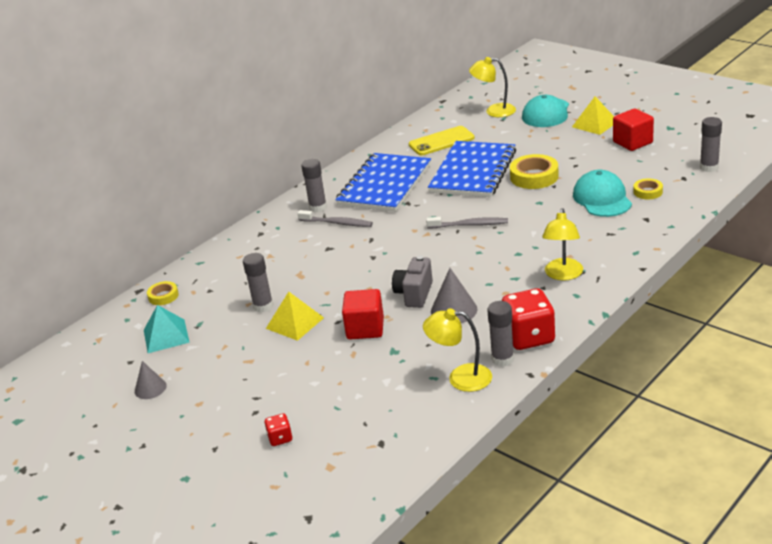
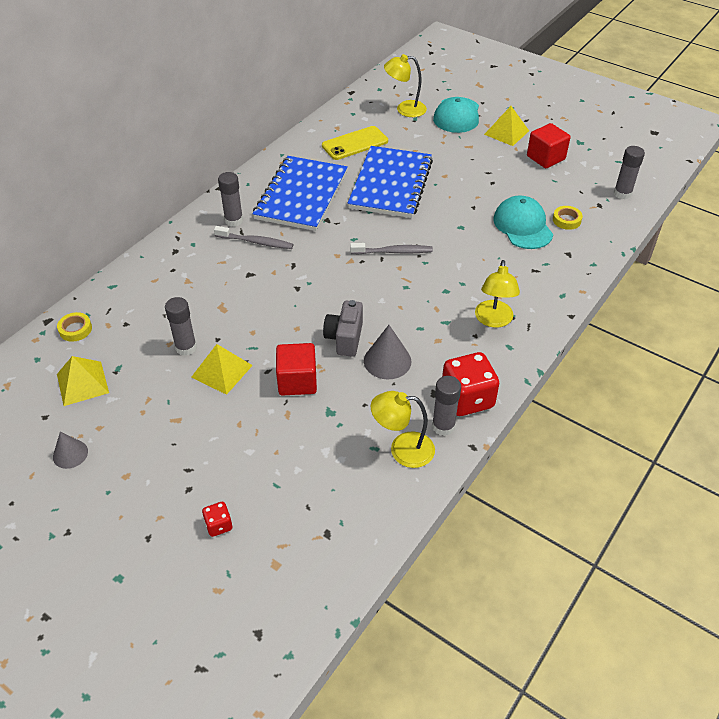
camera: 10 degrees left, 15 degrees up
turquoise pyramid [144,305,190,353] -> yellow pyramid [57,356,109,406]
yellow tape [510,154,559,189] -> none

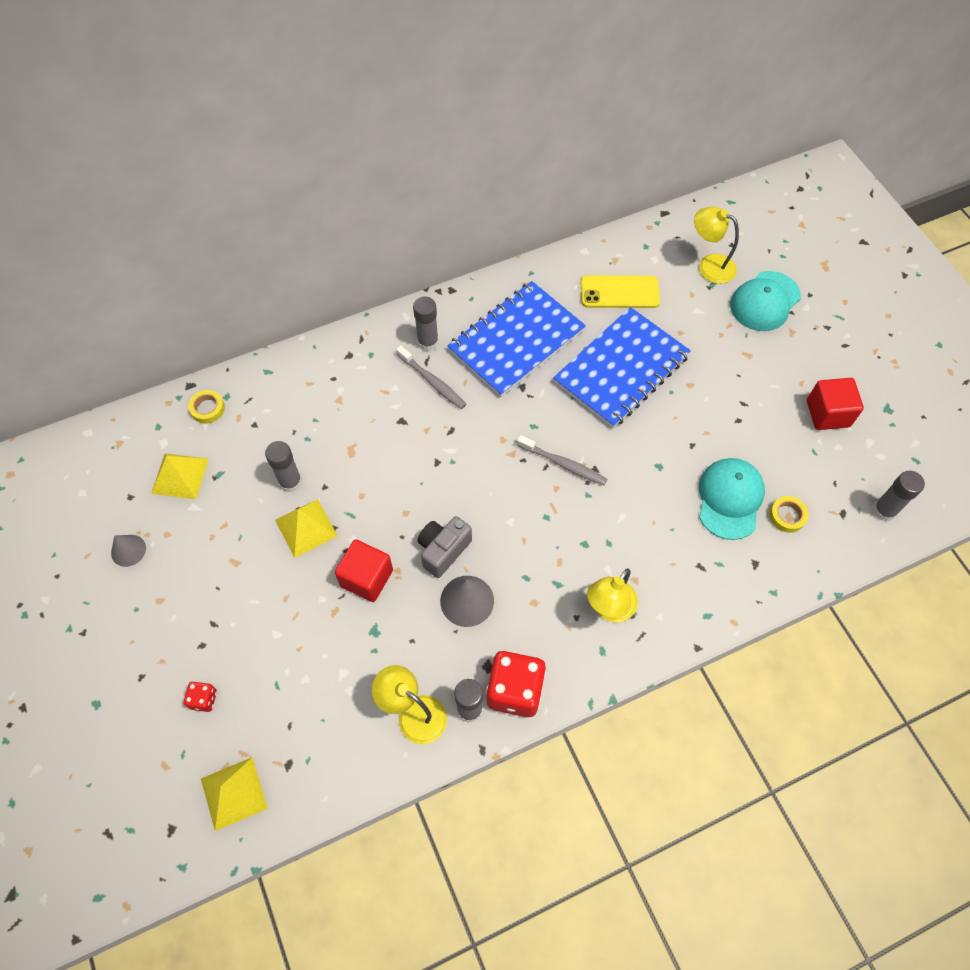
camera: 30 degrees right, 15 degrees up
yellow pyramid [484,106,529,146] -> yellow pyramid moved to [201,757,268,831]

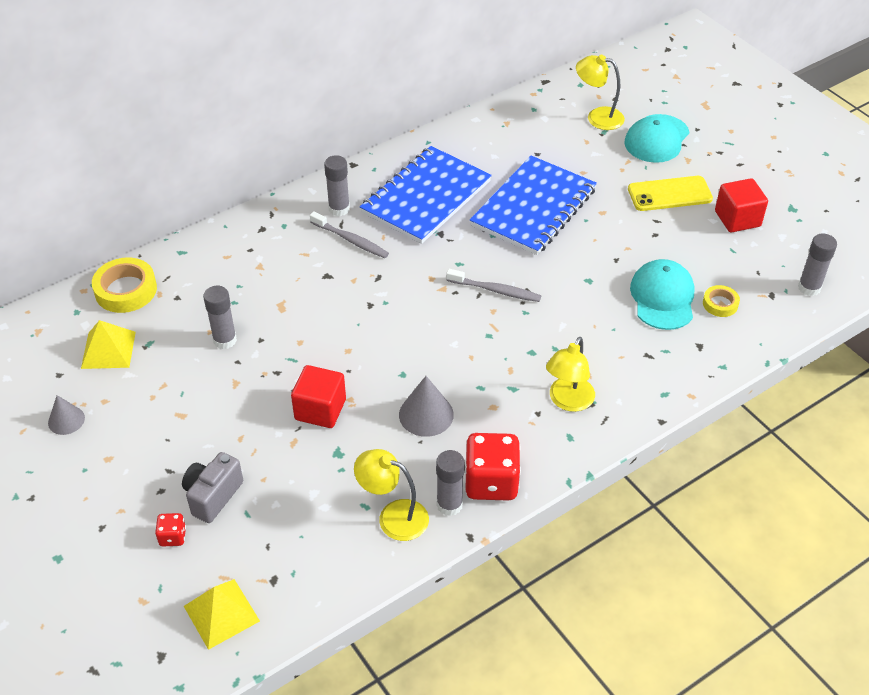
camera: 10 degrees left, 15 degrees down
yellow tape [188,390,225,424] -> yellow tape [92,257,157,313], size x1.76
yellow pyramid [275,499,338,558] -> none
grey camera [417,516,472,578] -> grey camera moved to [182,452,243,523]
yellow phone [581,275,660,308] -> yellow phone moved to [628,176,713,211]

